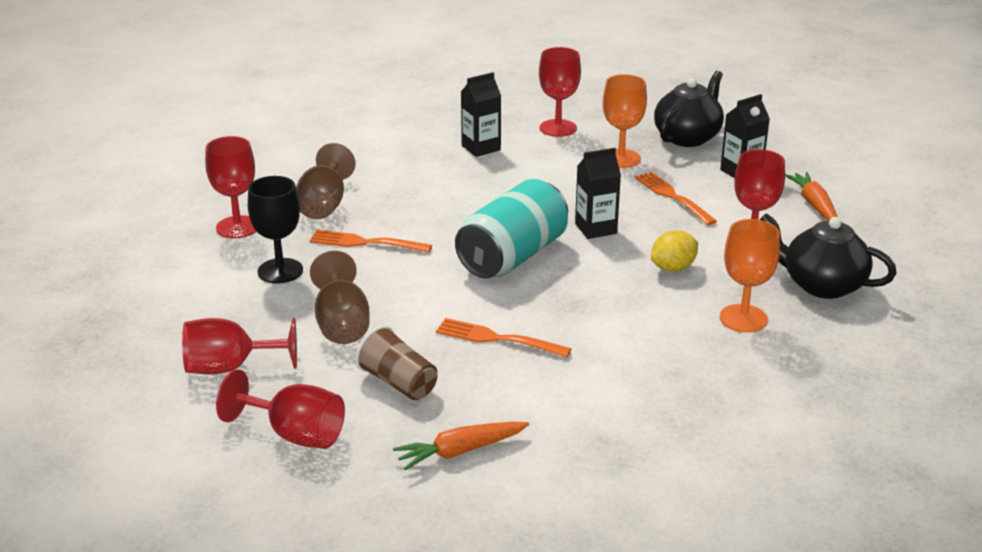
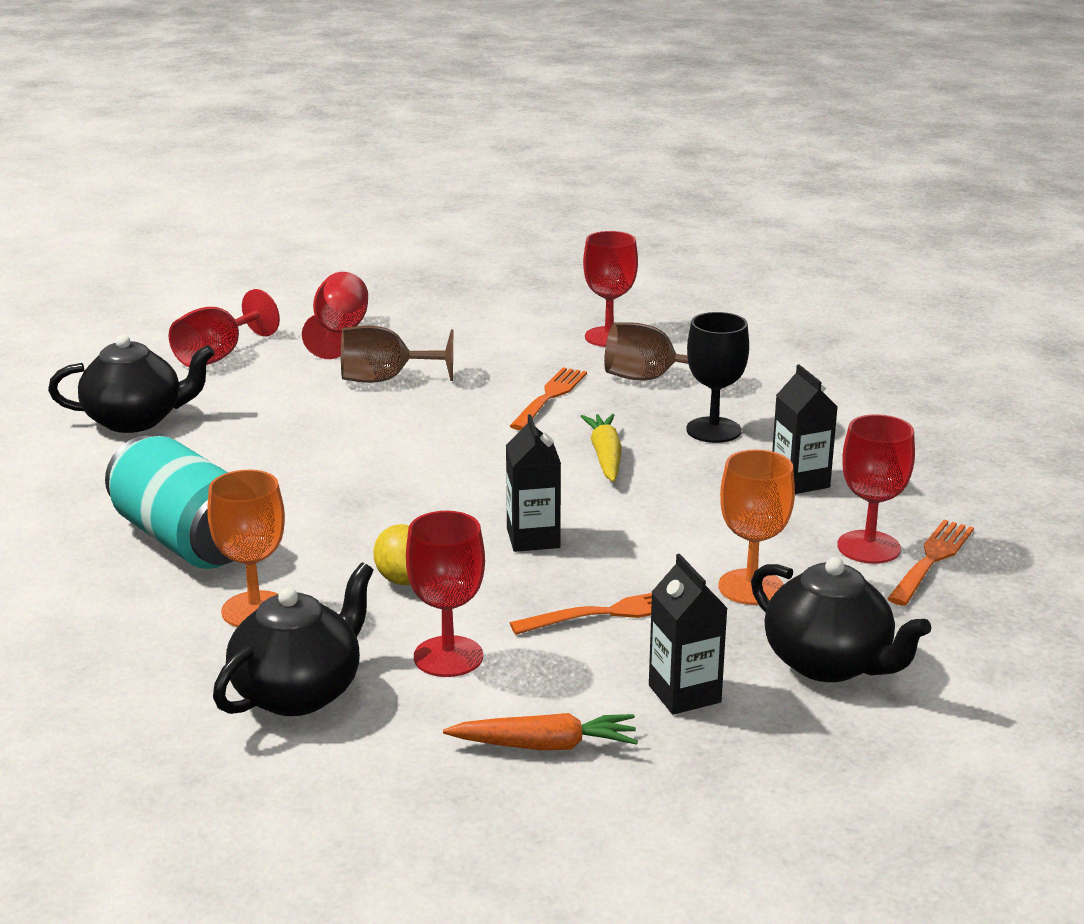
camera: 100 degrees right, 5 degrees down
black goblet [248,176,303,283] -> black goblet moved to [686,312,749,443]
brown cup [355,325,438,400] -> none
orange carrot [393,422,529,470] -> black teapot [48,334,215,433]
orange fork [436,318,572,358] -> orange fork moved to [887,520,974,606]
turquoise can [455,179,568,279] -> turquoise can moved to [105,436,233,569]
none -> yellow carrot [580,414,622,482]

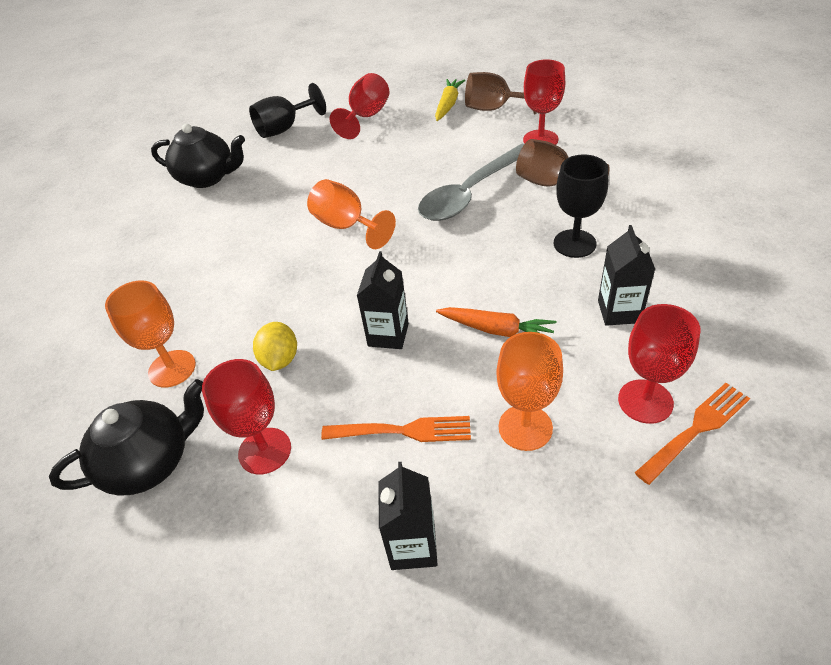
camera: 25 degrees right, 20 degrees up
turquoise can [105,436,233,569] -> none
red goblet [168,289,280,367] -> black goblet [249,83,326,138]
brown goblet [341,326,453,383] -> brown goblet moved to [465,72,537,115]
orange carrot [443,713,638,750] -> orange carrot moved to [436,307,557,337]
orange fork [510,367,587,430] -> grey spoon [418,143,524,221]
yellow carrot [580,414,622,482] -> yellow carrot moved to [435,79,465,121]
black teapot [751,557,931,682] -> none
none -> orange goblet [307,179,396,249]

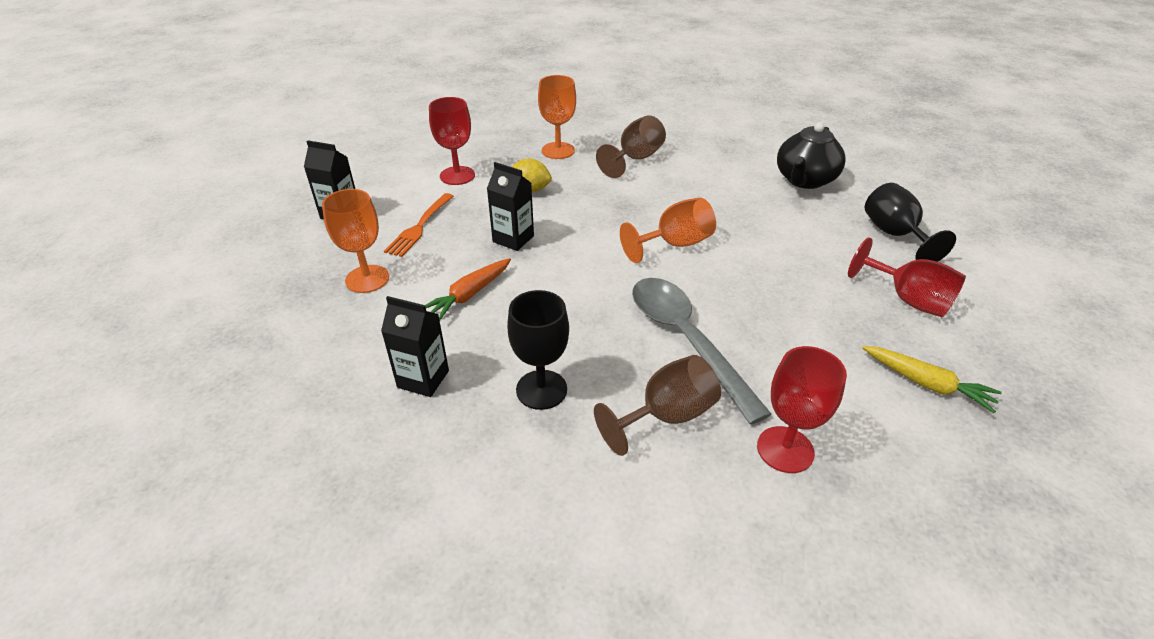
camera: 105 degrees right, 5 degrees down
black teapot [49,379,204,496] -> none
brown goblet [465,72,537,115] -> brown goblet moved to [596,115,666,178]
red goblet [618,304,700,424] -> none
orange fork [635,383,750,485] -> none

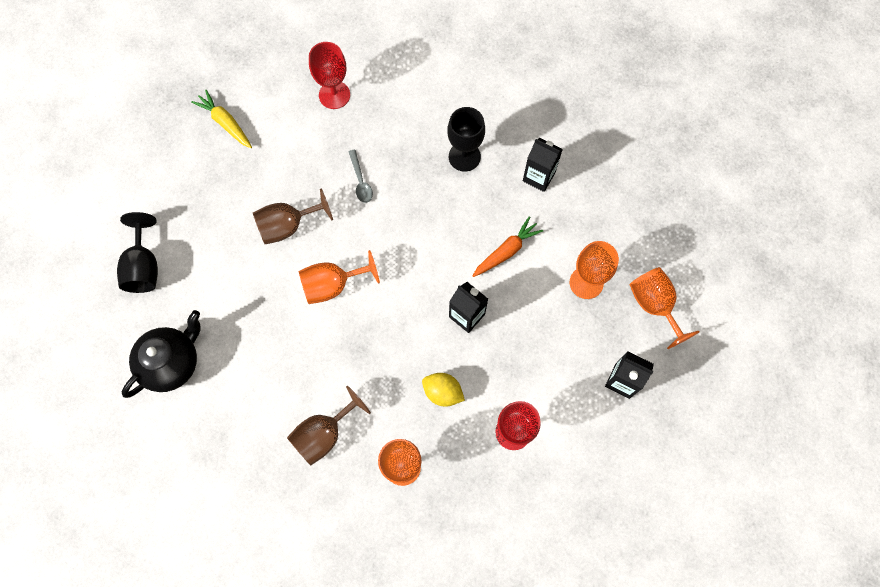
camera: 170 degrees left, 30 degrees up
orange fork [384,193,454,257] -> none
brown goblet [594,355,721,456] -> brown goblet moved to [253,188,333,244]
grey spoon [632,278,772,425] -> grey spoon [349,150,373,203], size x0.43
red goblet [848,237,966,317] -> none
none -> orange goblet [630,267,700,349]

